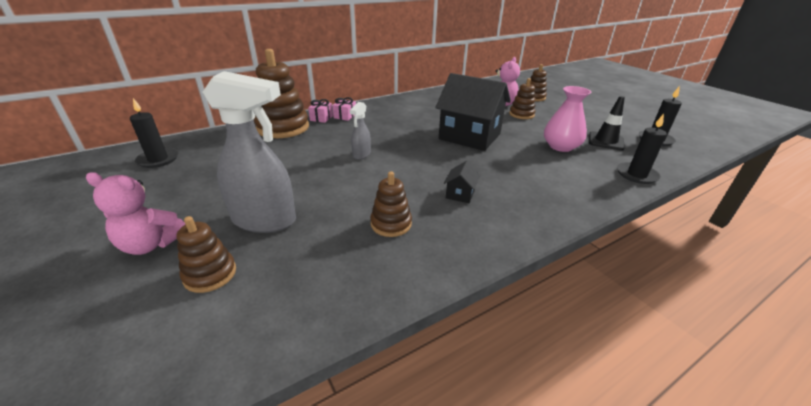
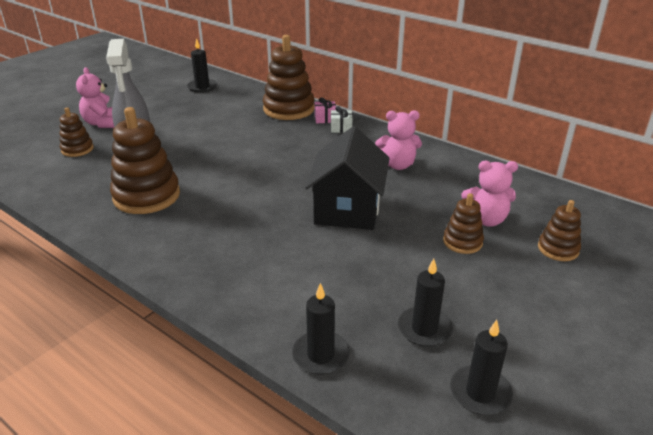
camera: 70 degrees right, 0 degrees up
pink gift [332,97,356,121] -> white gift [331,106,352,133]
grey spray bottle [350,102,371,160] -> none
brown stacking toy [370,171,412,237] -> brown stacking toy [110,107,180,214], size x1.87
black house [444,161,480,203] -> none
pink vase [544,86,591,152] -> none
black traffic cone [589,96,625,151] -> black candle [398,259,453,347]
none -> pink teddy bear [375,110,422,170]

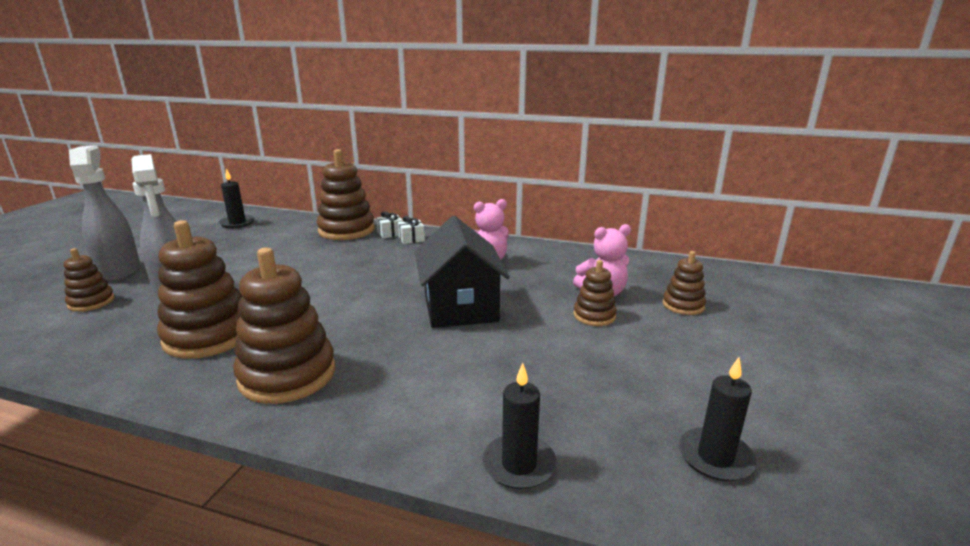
camera: 20 degrees left, 10 degrees down
pink teddy bear [76,67,114,128] -> grey spray bottle [69,145,140,282]
pink gift [315,97,336,123] -> white gift [376,211,403,238]
black candle [398,259,453,347] -> none
none -> brown stacking toy [233,248,335,404]

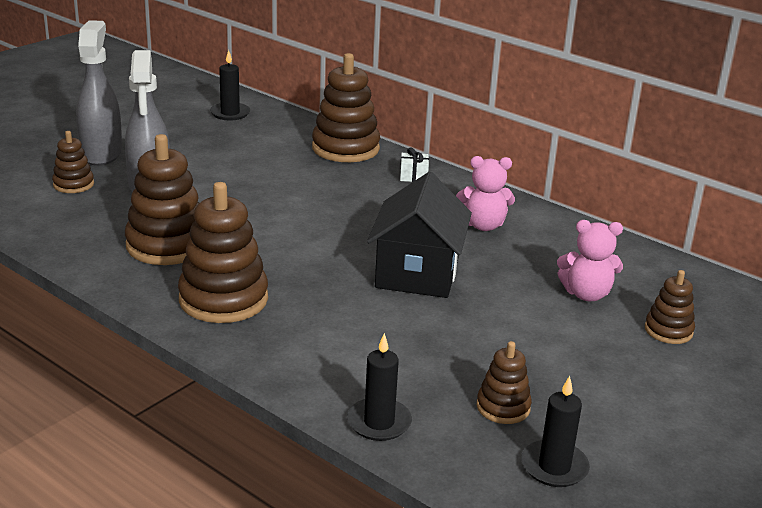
camera: 20 degrees right, 5 degrees up
white gift [376,211,403,238] -> none
brown stacking toy [574,260,617,326] -> brown stacking toy moved to [477,341,532,424]

